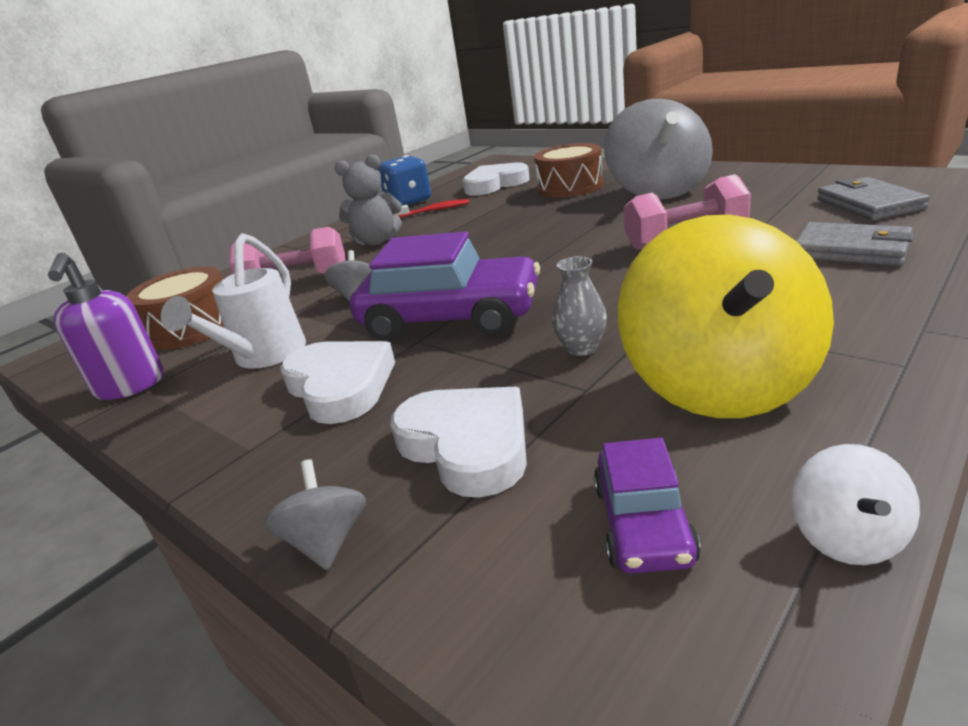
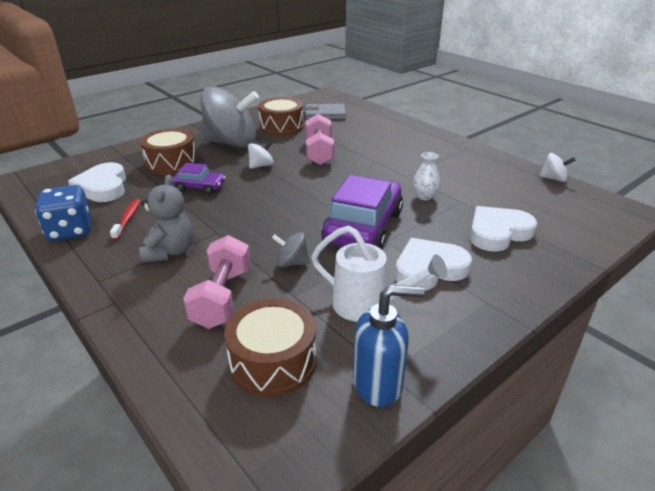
camera: 85 degrees left, 5 degrees up
purple soap dispenser [48,253,164,400] -> blue soap dispenser [353,285,425,407]
grey spinning top [264,459,366,570] -> none
grey vase [552,256,607,356] -> white vase [413,152,440,200]
purple car [594,438,701,574] -> purple car moved to [173,163,225,194]
yellow spinning top [618,214,834,418] -> none
grey wallet [796,222,914,266] -> none
none -> white spinning top [248,141,274,169]
none -> brown drum [258,97,304,136]

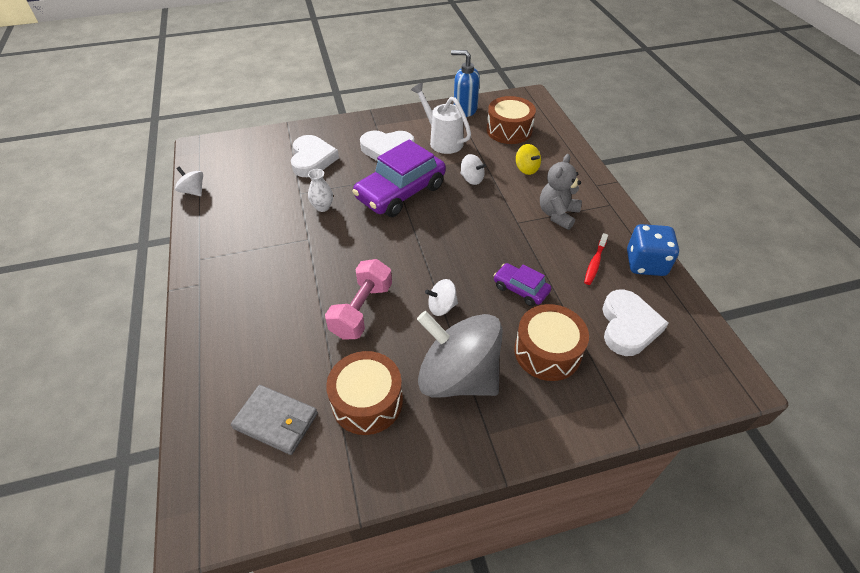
camera: 155 degrees left, 15 degrees up
pink dumbbell [183,235,251,329] -> yellow spinning top [516,144,541,175]
grey spinning top [272,232,310,267] -> white spinning top [461,154,486,185]
white heart [470,206,537,252] -> white heart turned 90 degrees counterclockwise [291,135,339,177]

